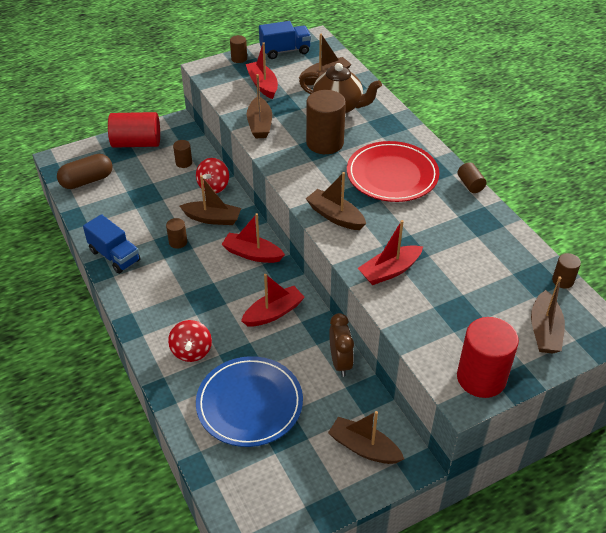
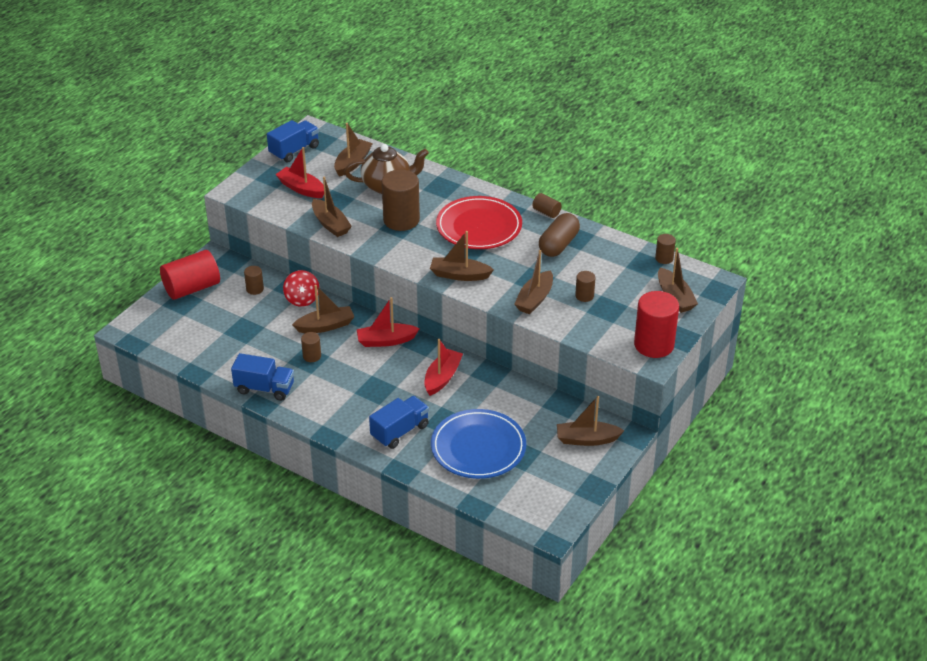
camera: 30 degrees left, 5 degrees down
brown capsule [57,154,113,189] -> brown capsule moved to [539,213,580,257]
red spinning top [168,320,212,362] -> blue truck [369,396,429,449]
brown cylinder [230,35,247,63] -> brown cylinder moved to [575,271,595,302]
brown clock [329,313,354,377] -> none
red boat [358,220,423,285] -> brown boat [514,250,553,314]

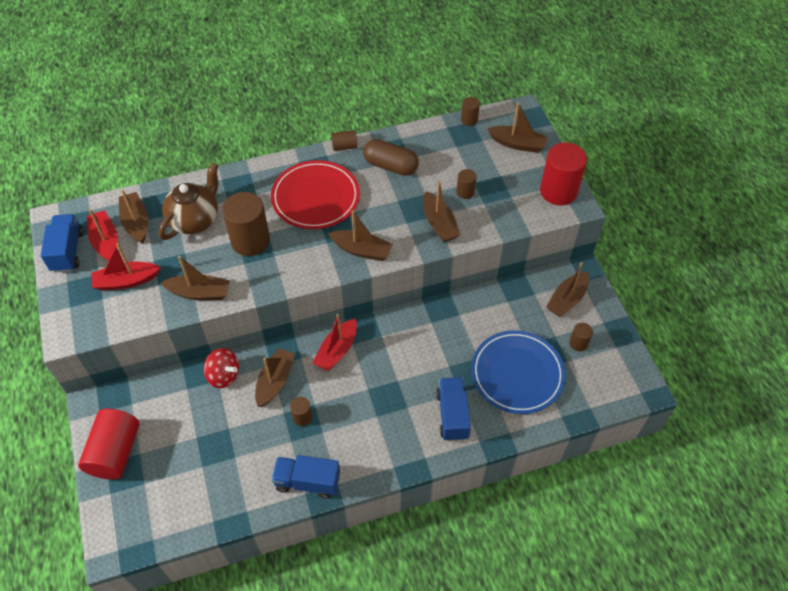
camera: 50 degrees left, 15 degrees up
blue truck [231,353,294,401] -> blue truck turned 135 degrees counterclockwise [271,455,340,499]
brown cylinder [244,266,264,295] -> brown cylinder moved to [569,323,593,351]
red boat [424,339,463,396] -> red boat moved to [87,209,118,261]
brown boat [430,231,494,281] -> brown boat turned 120 degrees counterclockwise [328,211,393,261]
brown capsule [539,213,580,257] -> brown capsule turned 45 degrees counterclockwise [363,139,419,176]

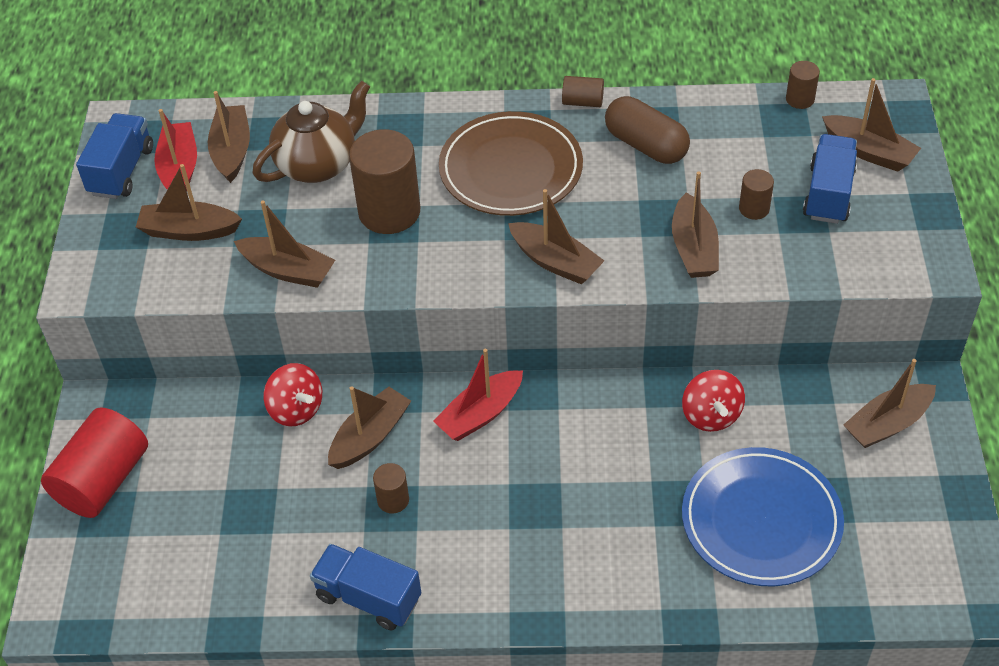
camera: 20 degrees right, 5 degrees down
red boat [91,243,161,291] -> brown boat [136,164,242,241]
red plate [271,160,360,229] -> brown plate [439,111,583,216]
blue truck [436,377,471,441] -> blue truck moved to [803,134,857,224]
red cylinder [540,142,587,205] -> none
brown cylinder [569,323,593,351] -> none
none -> red spinning top [682,370,745,432]

